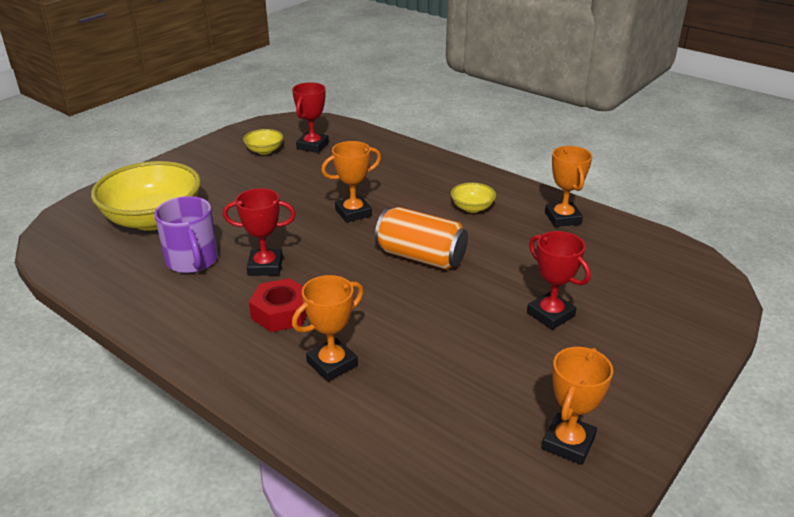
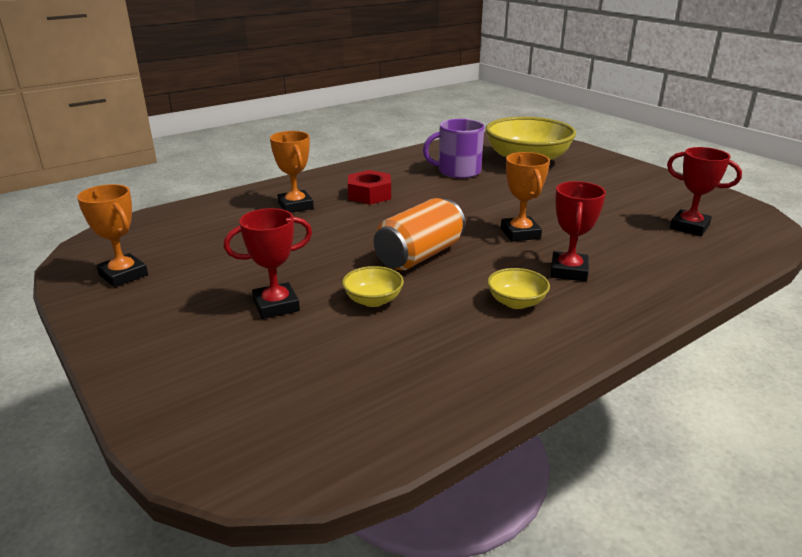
camera: 105 degrees right, 5 degrees down
red trophy [223,188,296,276] -> red trophy moved to [551,181,606,281]
yellow bowl [243,129,283,155] -> yellow bowl moved to [342,266,404,307]
orange trophy [545,146,592,227] -> none

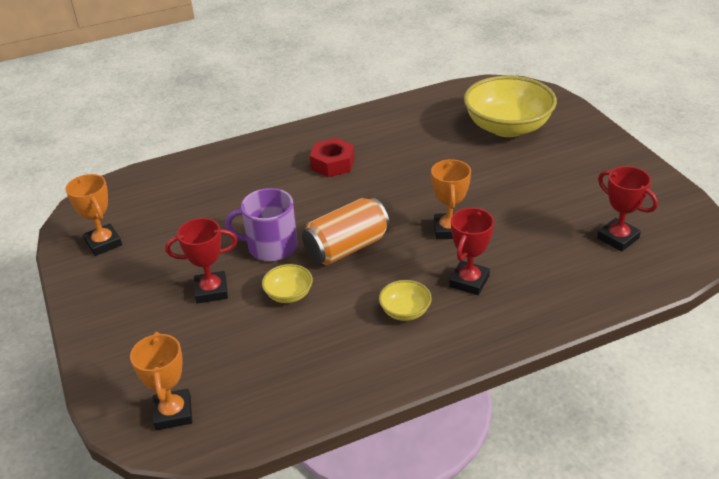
camera: 15 degrees right, 10 degrees up
orange trophy [270,131,314,213] -> orange trophy moved to [130,332,192,430]
purple mug [423,119,485,178] -> purple mug moved to [225,188,297,262]

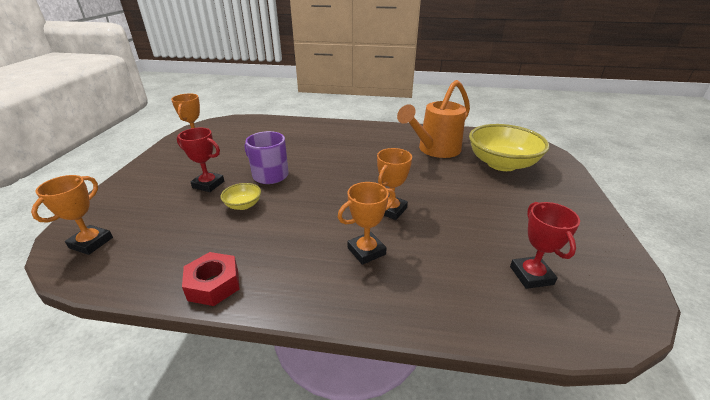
camera: 30 degrees right, 5 degrees down
orange can [302,198,390,265] -> none
red nut [310,138,355,177] -> red nut moved to [182,252,240,306]
yellow bowl [379,280,432,321] -> none
red trophy [449,208,494,295] -> orange trophy [337,182,396,265]
none -> orange watering can [397,80,470,158]

